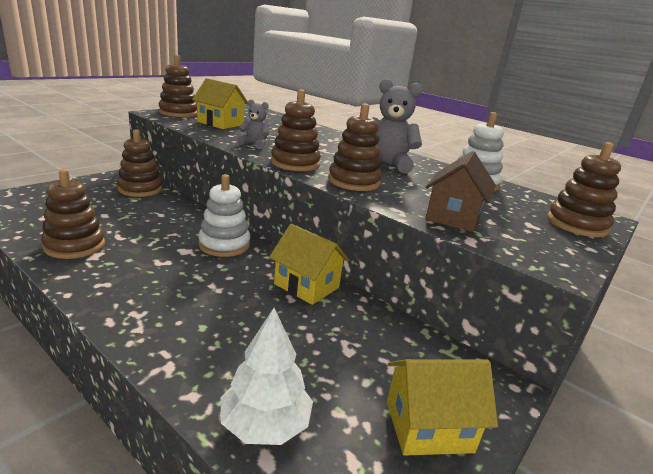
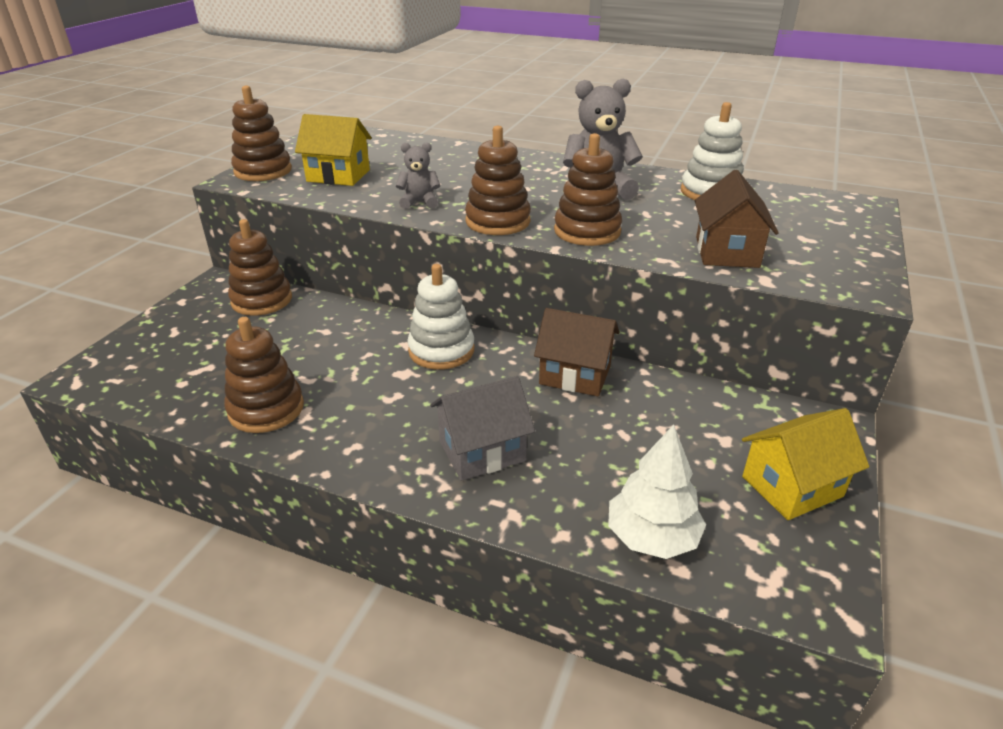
camera: 15 degrees left, 10 degrees up
yellow house [269,224,349,305] -> brown house [534,308,619,396]
brown stacking toy [547,142,621,237] -> none
none -> grey house [430,376,535,481]

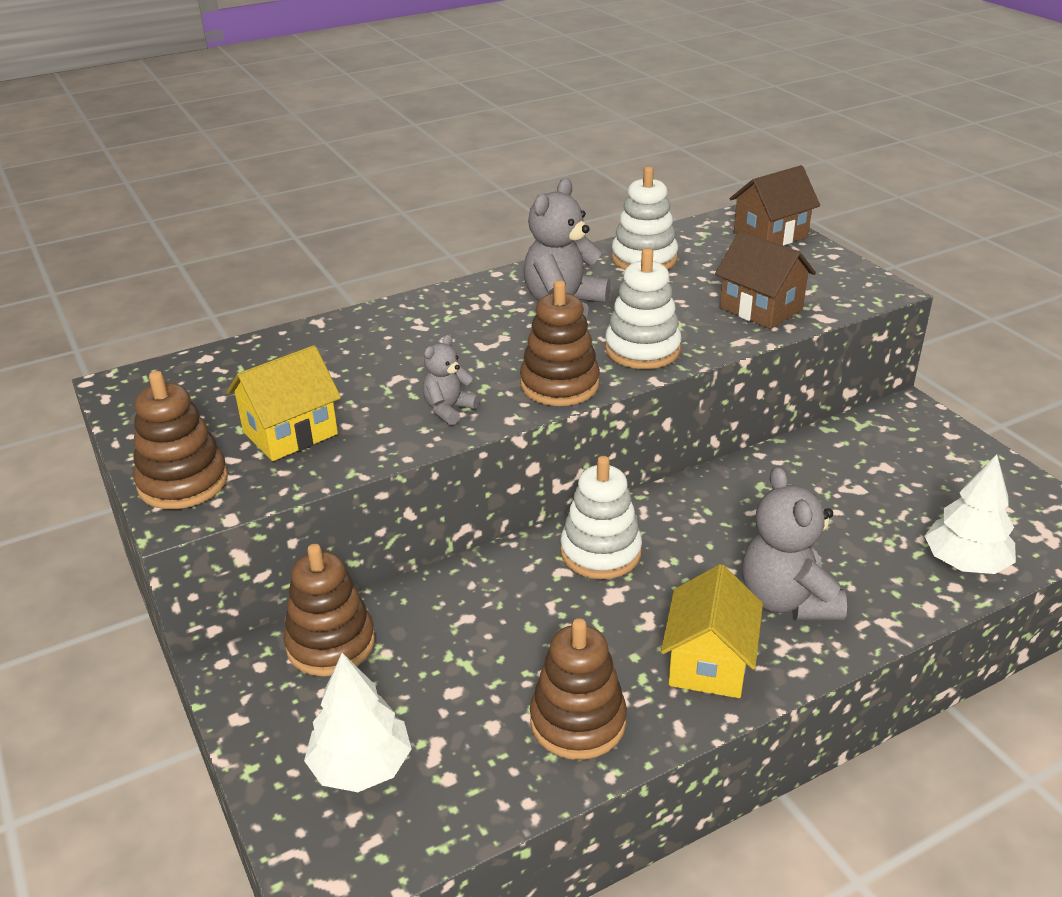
camera: 50 degrees left, 0 degrees up
grey house [430,376,535,481] -> grey teddy bear [742,467,847,621]
brown house [534,308,619,396] -> brown house moved to [730,165,820,245]
brown stacking toy [554,133,622,246] -> white stacking toy [605,248,682,369]
yellow house [742,408,869,520] -> yellow house moved to [661,564,763,698]
none -> white tree [304,653,412,792]

